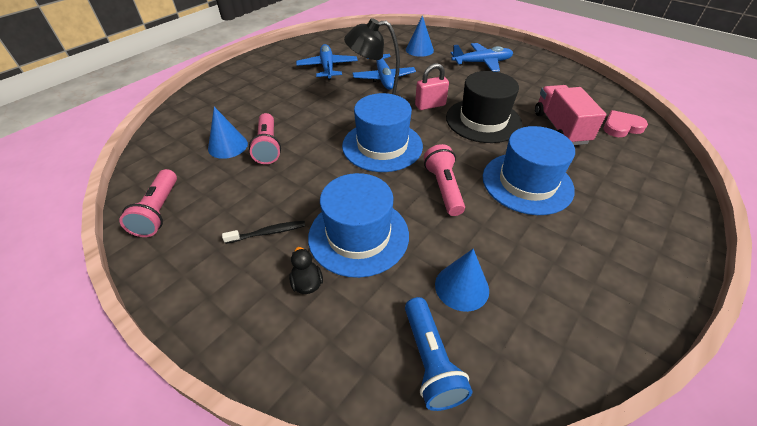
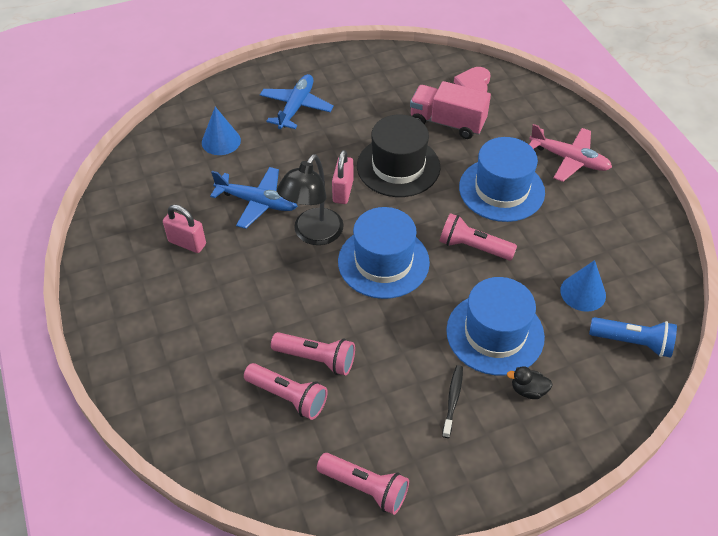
camera: 60 degrees left, 5 degrees up
blue cone [208,107,248,159] -> pink flashlight [244,363,328,420]
blue plane [296,44,358,80] -> pink padlock [163,204,206,253]
none -> pink plane [529,124,612,182]

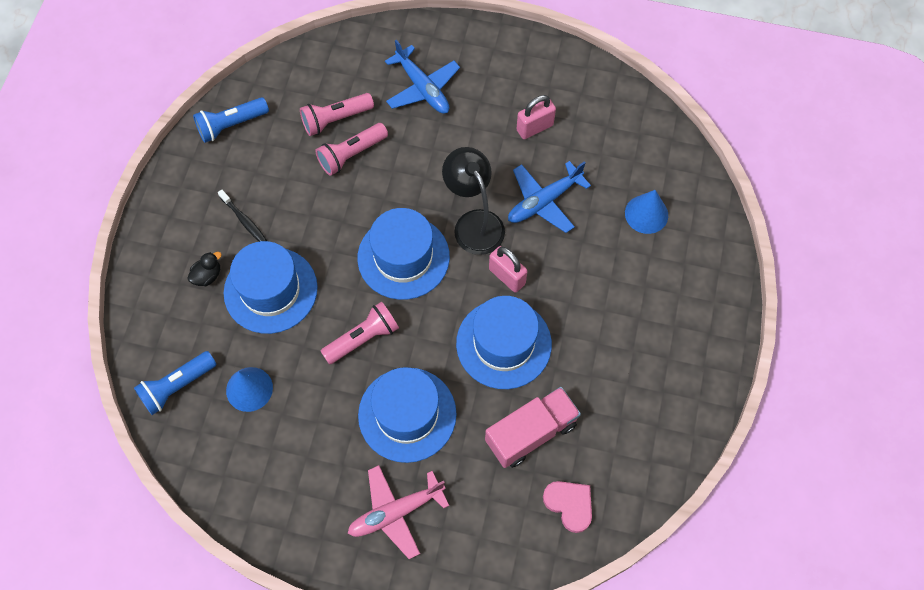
camera: 125 degrees right, 15 degrees up
blue plane [260,74,334,129] -> blue plane moved to [385,40,460,114]
pink flashlight [317,453,409,515] -> blue flashlight [193,97,269,143]
black hat [357,115,440,197] -> blue hat [456,296,552,389]

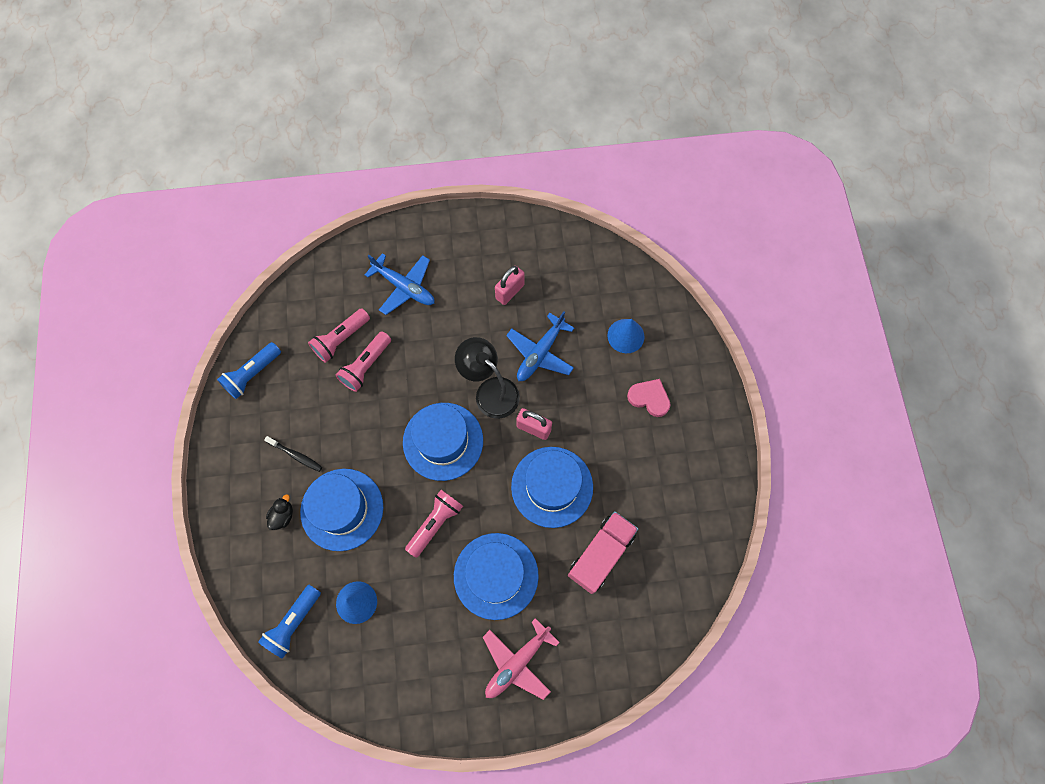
camera: 20 degrees left, 5 degrees up
pink heart [543,481,592,533] -> pink heart moved to [627,379,670,417]

